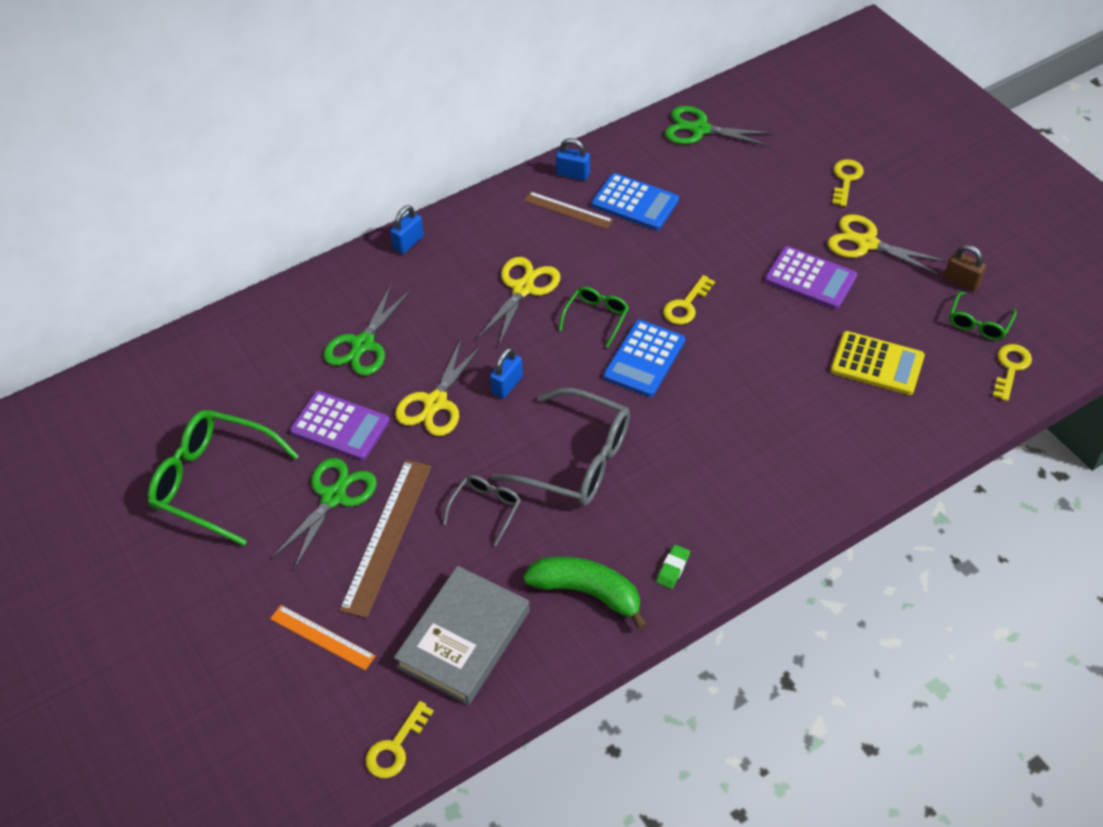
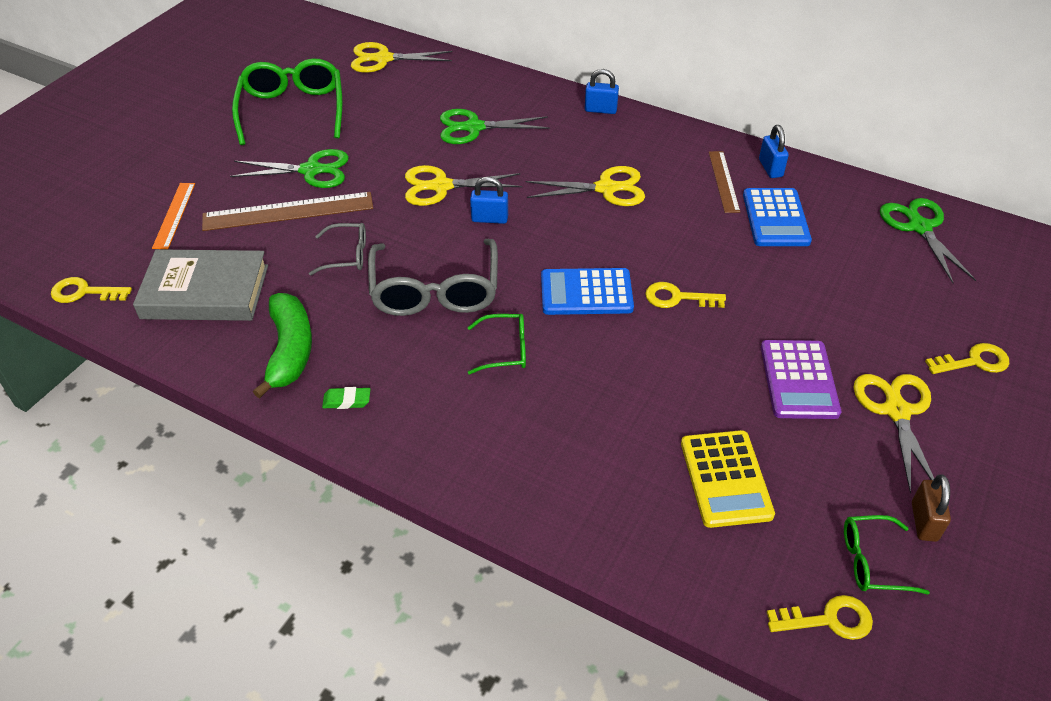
camera: 60 degrees right, 5 degrees down
purple calculator [290,391,390,461] -> none
green glasses [559,287,629,348] -> green glasses moved to [468,314,526,374]
none -> yellow scissors [351,42,453,73]

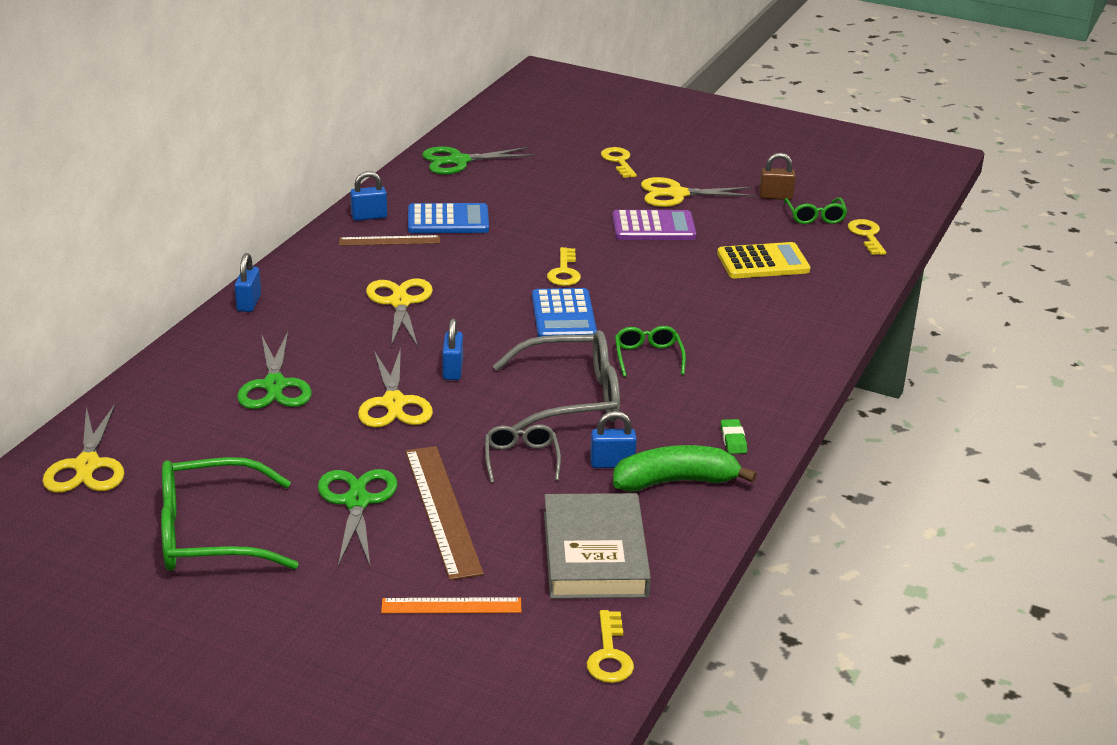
camera: 95 degrees left, 15 degrees down
none -> blue padlock [590,411,637,468]

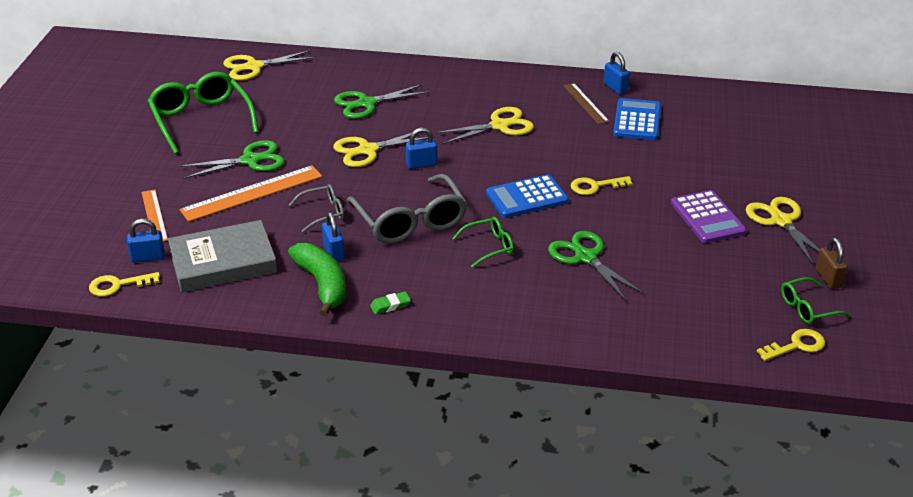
camera: 75 degrees right, 5 degrees up
blue padlock [235,253,261,312] -> blue padlock moved to [127,219,165,263]
brown ruler [405,446,484,580] -> orange ruler [179,165,322,222]
blue calculator [408,203,489,233] -> blue calculator turned 150 degrees counterclockwise [613,98,661,140]
green scissors [422,147,534,175] -> green scissors moved to [548,231,644,300]
yellow key [601,147,637,178] -> none
yellow calculator [717,242,811,278] -> none

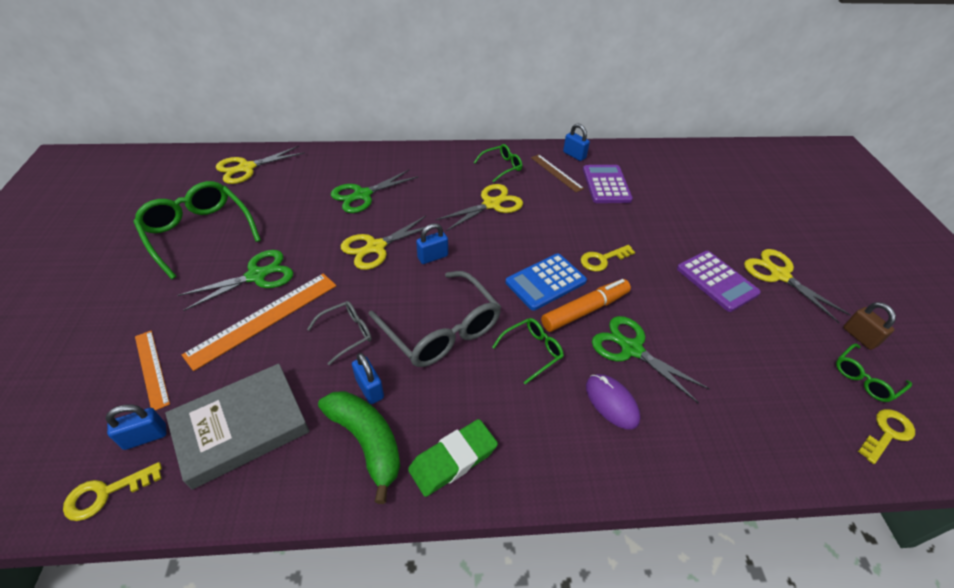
camera: 15 degrees left, 10 degrees up
green eraser [370,291,411,314] -> green eraser [408,419,498,497], size x1.92
blue calculator [613,98,661,140] -> purple calculator [583,165,633,203]
none -> green glasses [473,144,522,182]
none -> orange marker [541,279,631,332]
none -> purple mouse [586,374,641,430]

